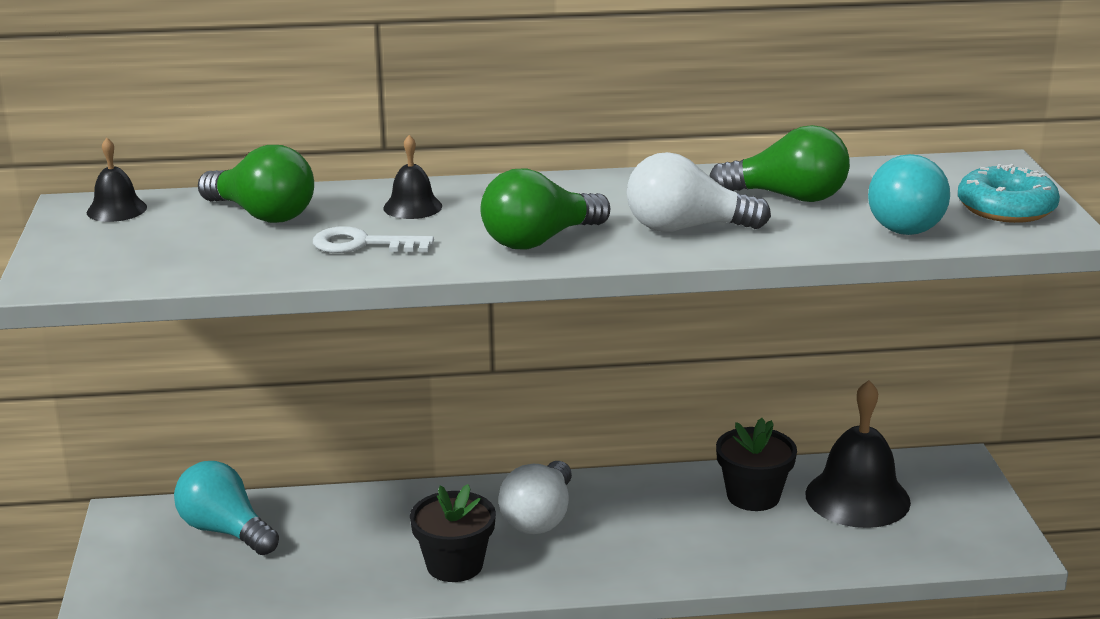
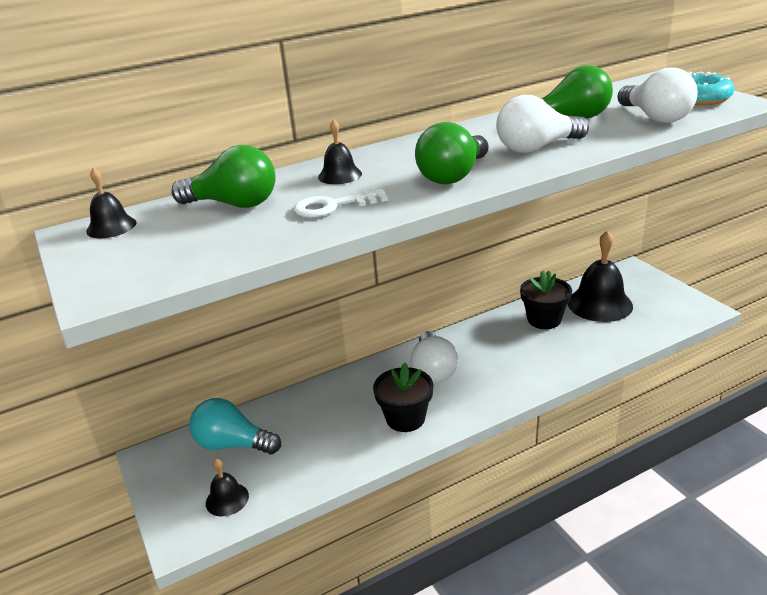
camera: 20 degrees left, 5 degrees up
turquoise light bulb [868,154,950,235] -> white light bulb [617,68,698,123]
none -> black bell [206,459,249,517]

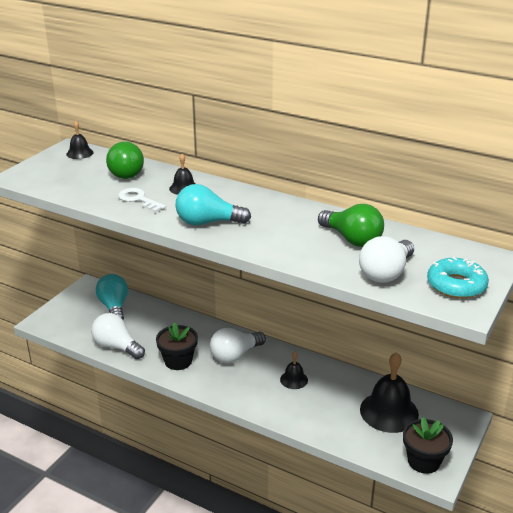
camera: 55 degrees right, 0 degrees up
black bell [206,459,249,517] -> black bell moved to [280,352,308,389]
green light bulb [415,122,489,184] -> turquoise light bulb [175,184,251,225]
white light bulb [496,95,589,153] -> white light bulb moved to [91,313,145,359]
black flower pot [520,271,572,329] -> black flower pot moved to [403,417,453,474]

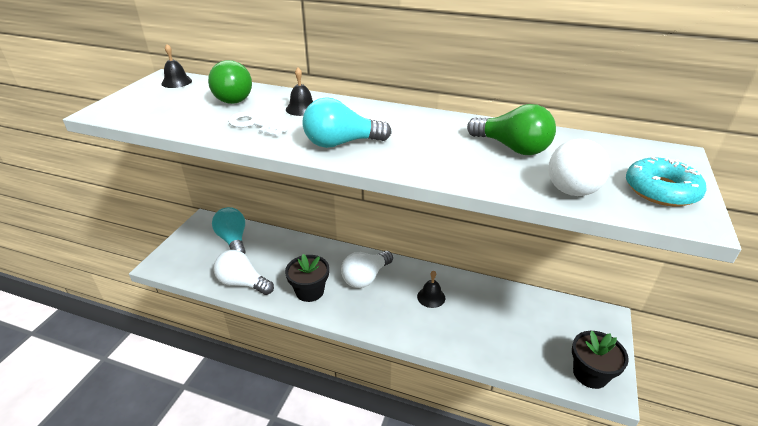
camera: 10 degrees left, 5 degrees up
black bell [360,352,419,433] -> none

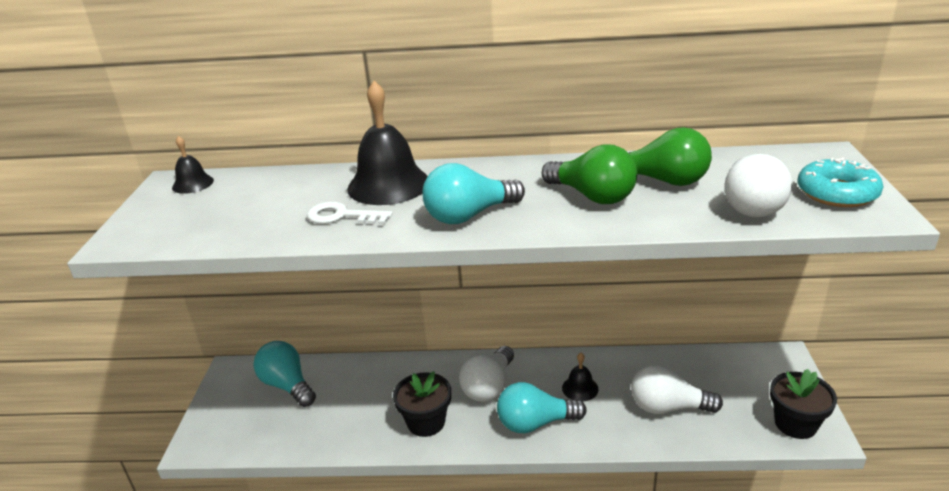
camera: 15 degrees left, 5 degrees down
green light bulb [208,60,252,104] -> green light bulb moved to [542,144,637,204]
white light bulb [214,250,274,295] -> white light bulb moved to [631,364,723,414]
black bell [286,67,313,116] -> black bell [347,81,428,205], size x1.98
none -> turquoise light bulb [497,382,587,433]

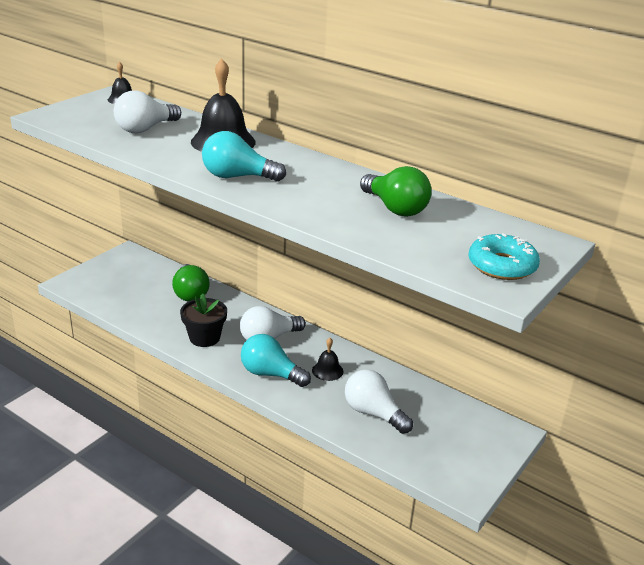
camera: 30 degrees right, 0 degrees up
turquoise light bulb [254,341,316,407] -> none
white key [307,202,393,225] -> none
green light bulb [542,144,637,204] -> green light bulb moved to [172,264,210,302]
white light bulb [724,154,793,217] -> white light bulb moved to [114,91,181,133]
black flower pot [770,369,837,439] -> none

